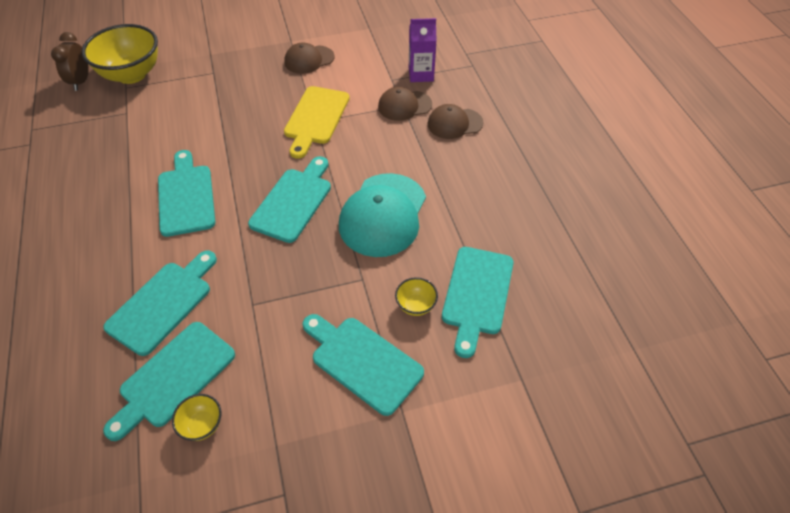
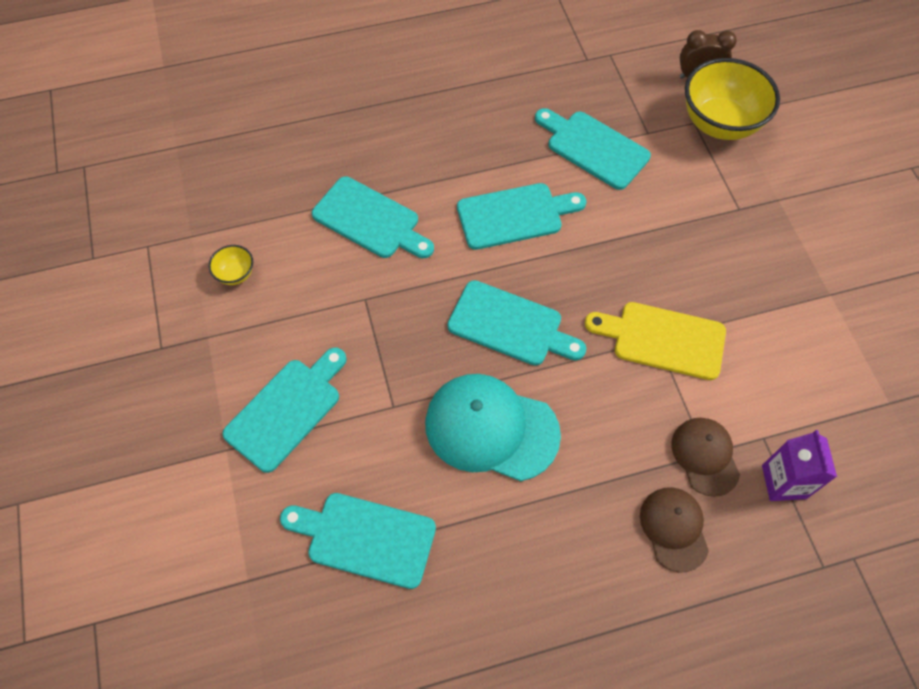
camera: 90 degrees right, 10 degrees up
turquoise cutting board [103,322,235,441] -> turquoise cutting board moved to [535,108,651,190]
brown cap [284,43,334,74] -> none
yellow bowl [395,277,438,316] -> none

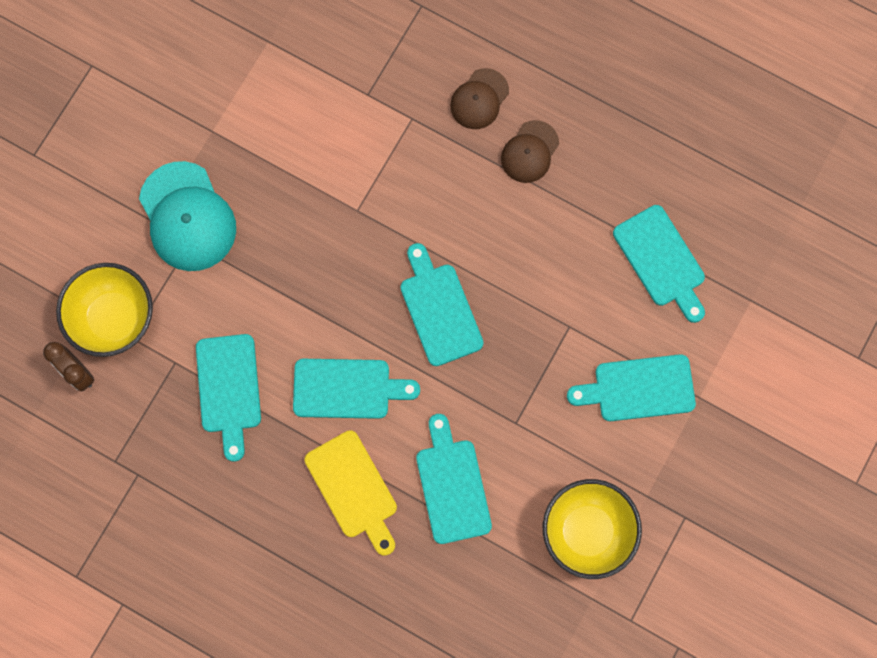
camera: 135 degrees left, 15 degrees up
yellow bowl [208,245,253,285] -> yellow bowl [543,479,642,579], size x2.27
turquoise cap [425,374,561,481] -> turquoise cap moved to [139,161,236,271]
turquoise cutting board [457,183,586,250] -> turquoise cutting board turned 150 degrees clockwise [293,359,420,419]
yellow cutting board [585,302,726,380] -> yellow cutting board moved to [305,430,397,556]
brown cap [671,418,740,497] -> brown cap moved to [501,120,559,183]
purple carton [762,430,837,501] -> none

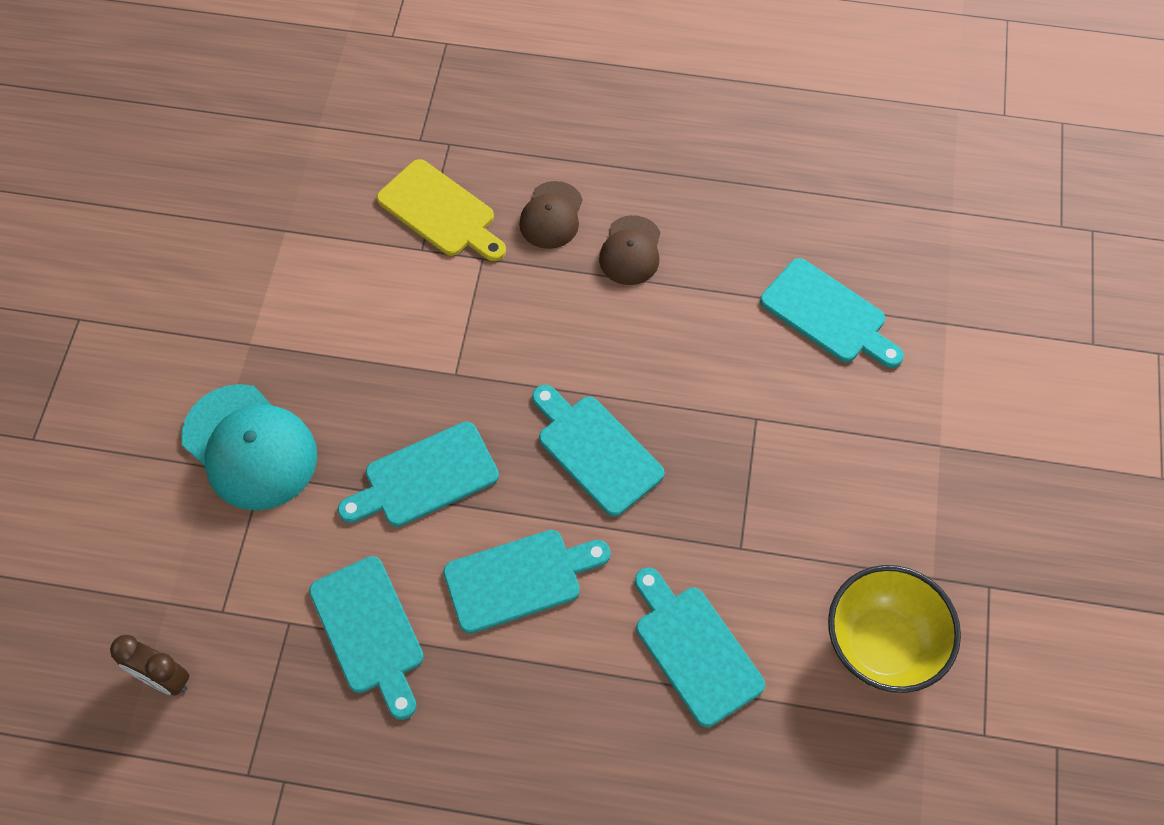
camera: 20 degrees left, 15 degrees down
yellow bowl [56,263,153,357] -> none
yellow cutting board [305,430,397,556] -> yellow cutting board moved to [377,159,506,261]
turquoise cutting board [567,354,696,421] -> turquoise cutting board moved to [338,422,499,527]

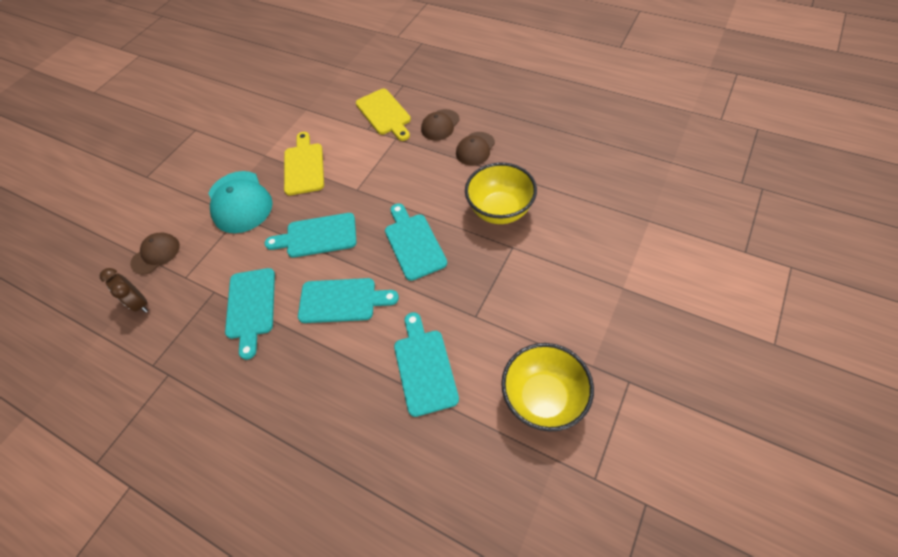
camera: 25 degrees right, 5 degrees down
turquoise cutting board [760,258,904,368] -> none
none -> brown cap [130,233,180,275]
none -> yellow cutting board [284,132,324,195]
none -> yellow bowl [465,163,537,224]

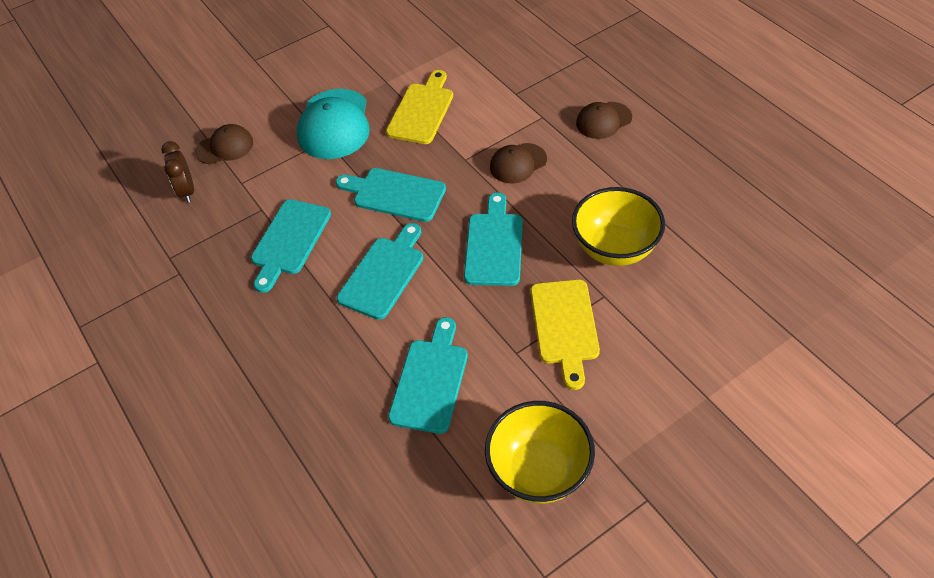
camera: 25 degrees right, 5 degrees down
turquoise cutting board [298,278,399,323] -> turquoise cutting board turned 90 degrees counterclockwise [337,223,423,320]
yellow cutting board [356,89,411,141] -> yellow cutting board moved to [531,280,600,390]
brown cap [456,132,495,166] -> brown cap moved to [490,143,547,183]

